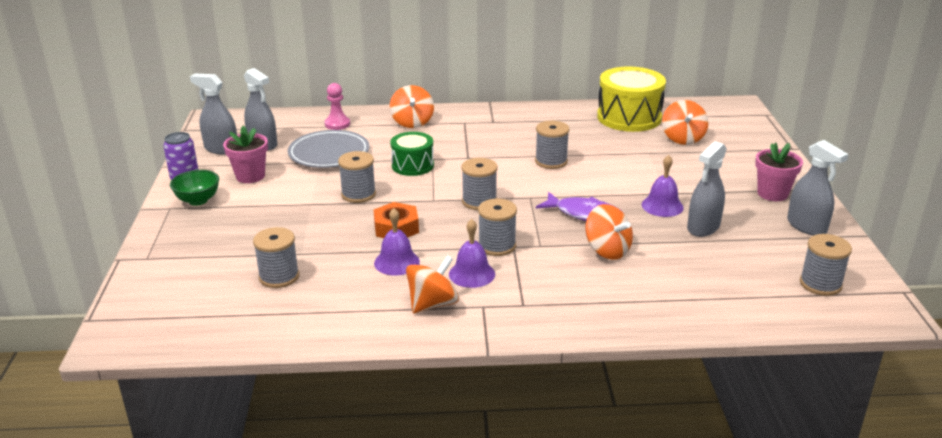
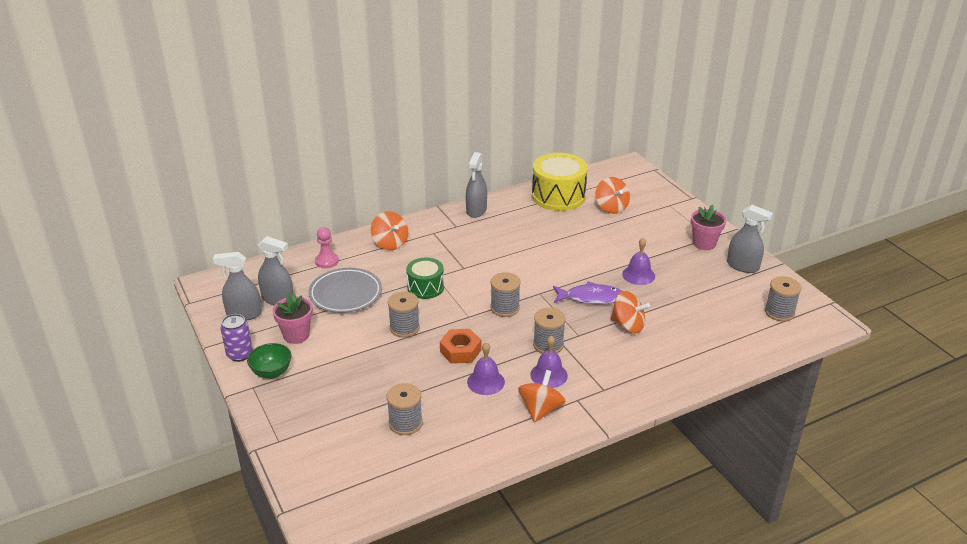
camera: 25 degrees left, 5 degrees up
grey spool [535,121,569,169] -> none
grey spray bottle [687,141,727,237] -> grey spray bottle moved to [466,152,487,218]

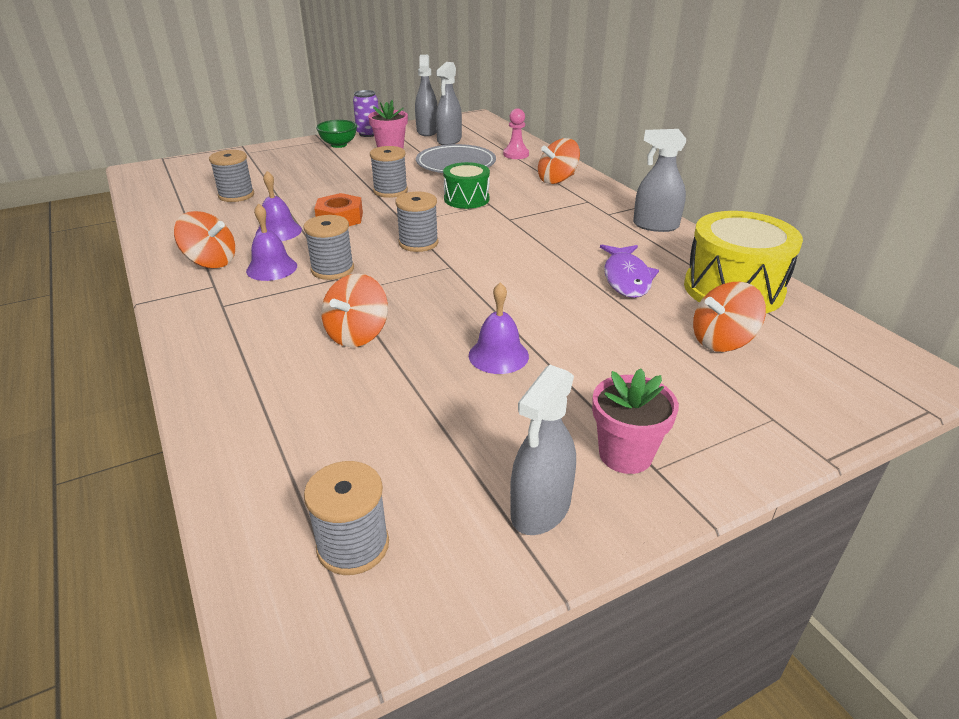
camera: 90 degrees right, 0 degrees up
purple fish [553,281,622,304] -> purple fish moved to [600,244,659,298]

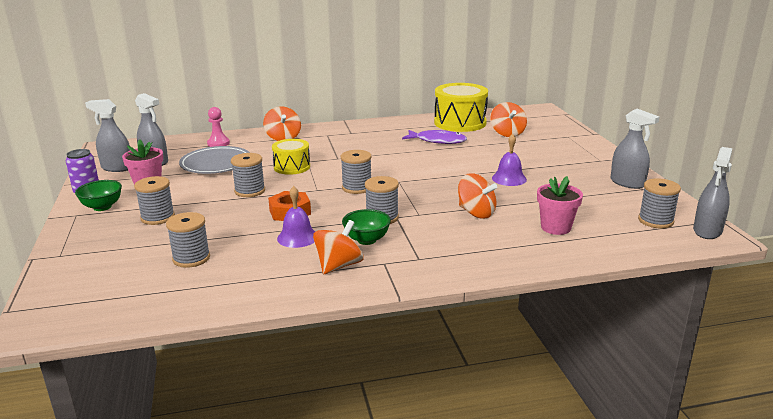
camera: 75 degrees left, 10 degrees down
purple bell [246,203,297,281] -> green bowl [342,209,391,245]
green drum [443,162,490,209] -> yellow drum [272,139,310,175]
pink flower pot [592,368,679,474] -> pink flower pot moved to [537,176,583,235]
grey spray bottle [633,129,686,232] -> grey spray bottle moved to [693,147,732,239]
none -> grey spool [134,176,175,225]

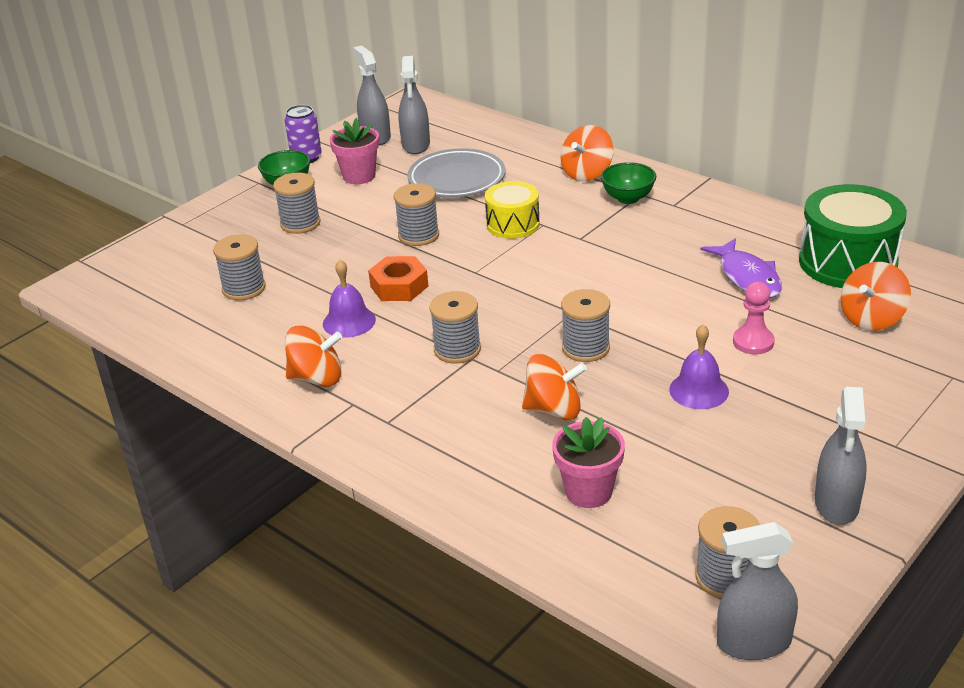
camera: 55 degrees right, 10 degrees up
pink pawn [207,107,230,147] -> pink pawn moved to [733,282,775,354]
grey spool [341,150,372,194] -> grey spool moved to [561,289,610,362]
green bowl [342,209,391,245] -> green bowl moved to [601,162,657,204]
yellow drum [434,83,488,132] -> green drum [799,184,907,288]
orange spinning top [458,173,497,219] -> orange spinning top turned 90 degrees counterclockwise [522,354,587,420]

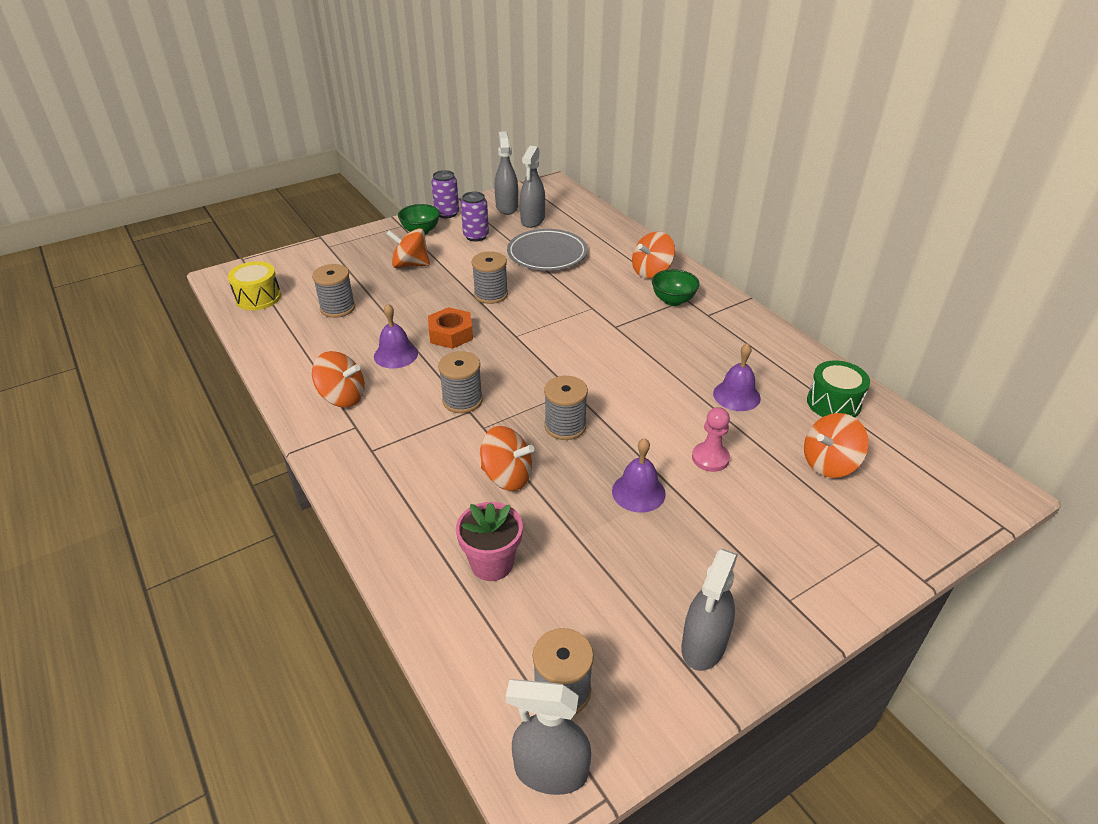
camera: 15 degrees right, 5 degrees up
grey spool [273,173,321,234] -> orange spinning top [386,228,430,268]
pink flower pot [330,118,379,184] -> purple can [461,191,489,242]
yellow drum [485,181,540,239] -> yellow drum moved to [228,261,281,310]
purple fish [701,238,782,298] -> purple bell [713,343,761,411]
green drum [799,184,907,288] -> green drum [807,360,870,417], size x0.60

